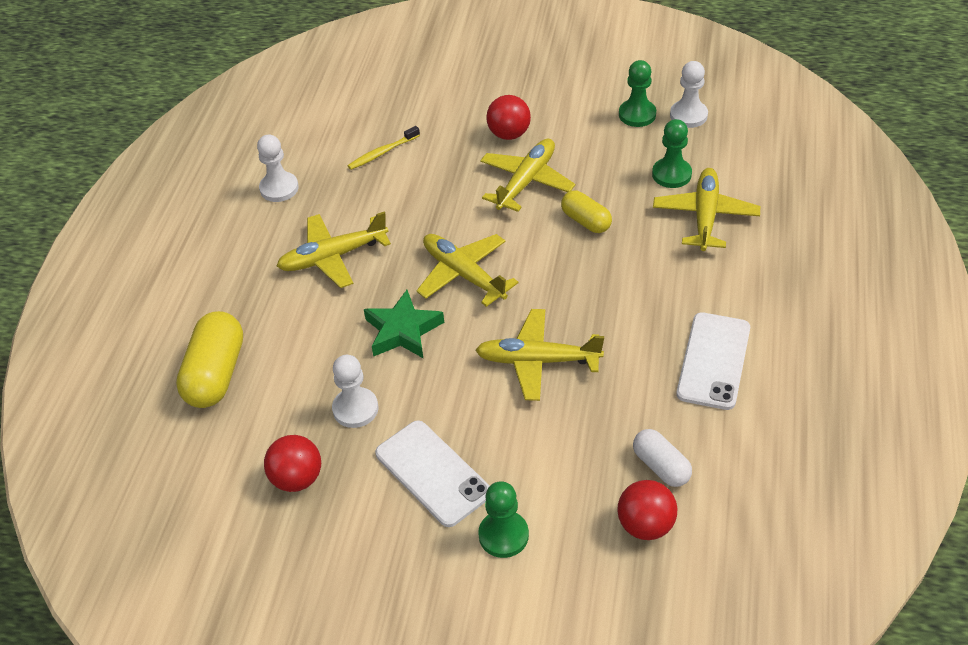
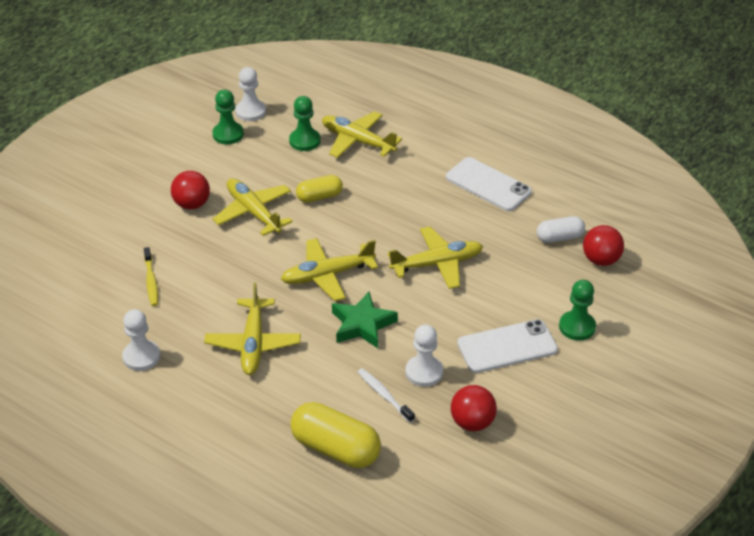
camera: 70 degrees left, 5 degrees down
yellow plane [475,309,604,401] -> yellow plane turned 135 degrees counterclockwise [388,227,483,289]
none -> white toothbrush [358,368,415,423]

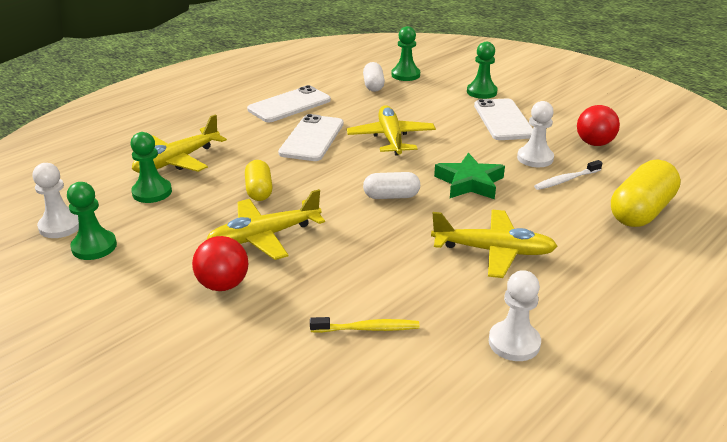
camera: 80 degrees left, 10 degrees down
yellow plane [281,238,378,301] -> white capsule [363,172,420,199]
red ball [583,225,624,266] -> green pawn [392,26,420,81]
none -> white phone [278,114,344,161]

